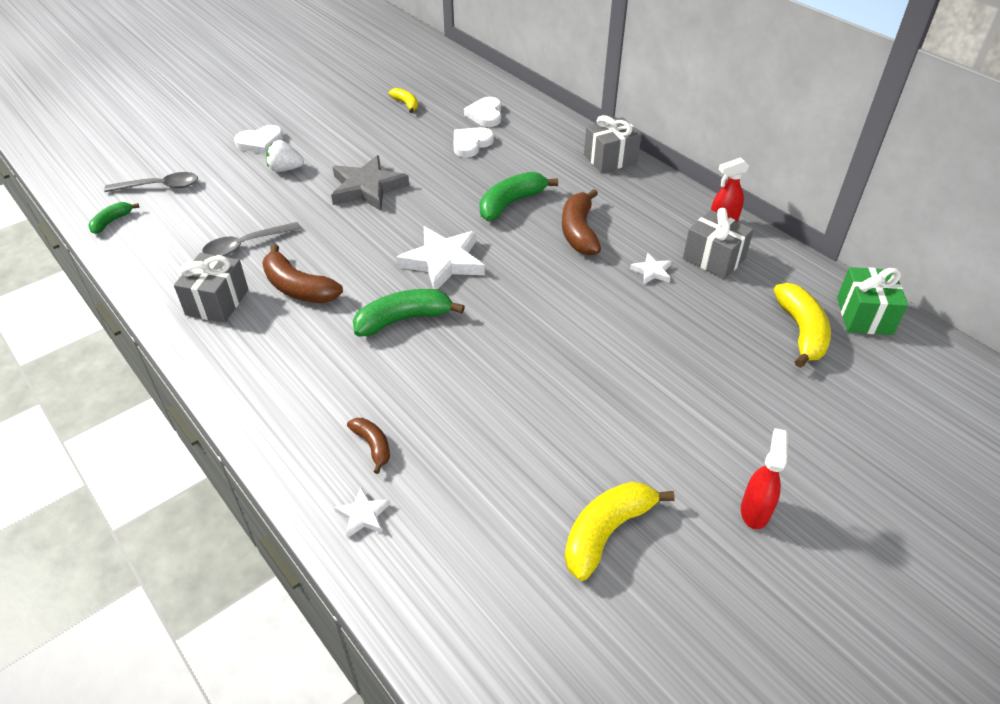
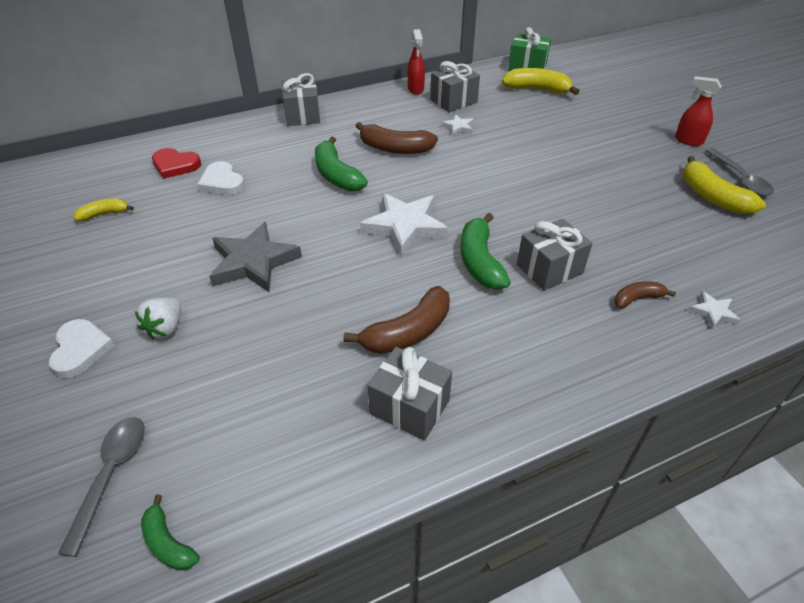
camera: 75 degrees left, 0 degrees up
grey spoon [202,222,301,256] -> grey spoon moved to [706,148,774,196]
white heart [464,97,501,127] -> red heart [152,148,201,179]
none -> grey gift [517,218,592,291]

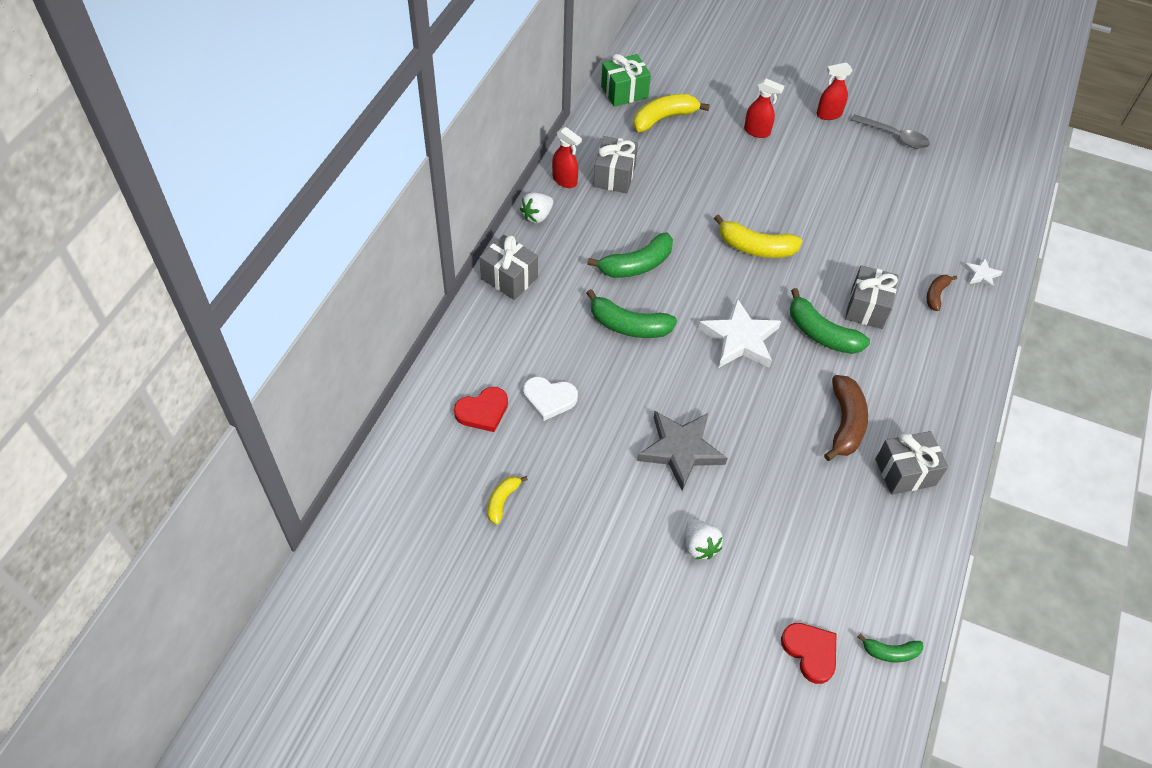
camera: 45 degrees left, 10 degrees up
white heart [49,319,115,378] -> none
grey spoon [58,417,145,557] -> red heart [781,623,836,684]
brown banana [356,122,438,154] -> green banana [587,232,673,278]
white star [441,114,474,136] -> none
yellow banana [683,156,766,214] -> yellow banana moved to [714,214,802,258]
none -> white strawberry [520,192,553,223]
none -> red spray bottle [744,78,784,138]

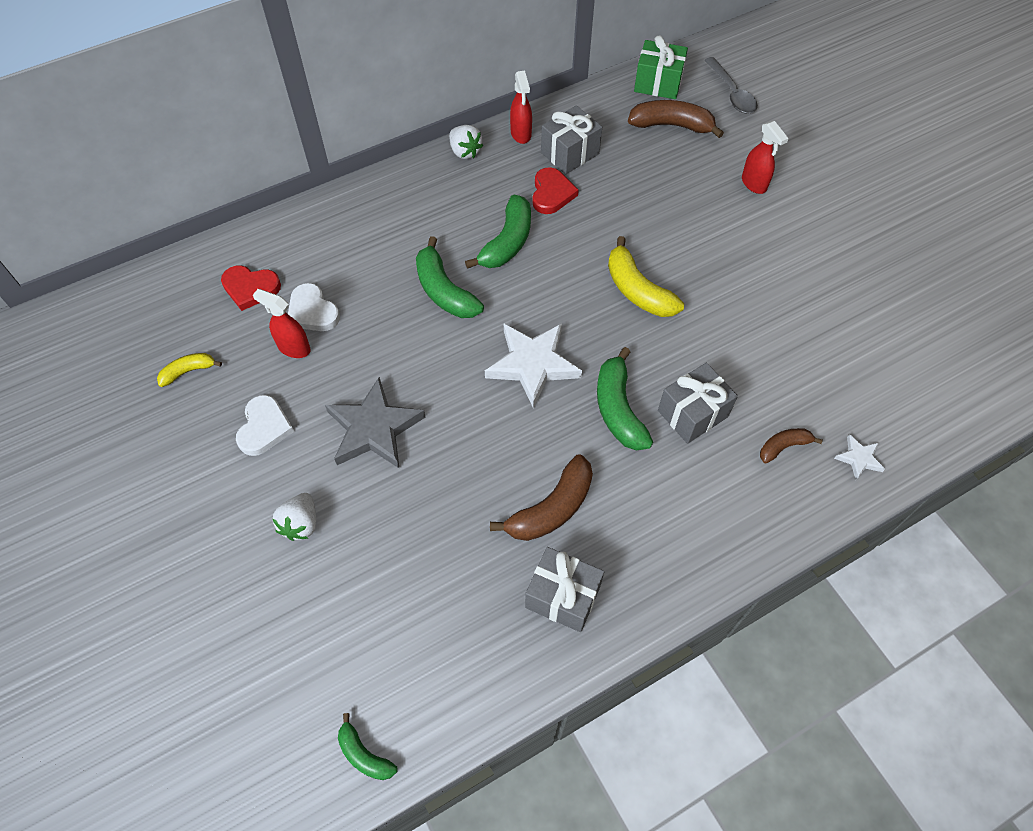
camera: 40 degrees right, 5 degrees up
grey gift [479,235,538,300] -> none
white strawberry [520,192,553,223] -> white strawberry turned 120 degrees counterclockwise [449,125,483,159]
green banana [587,232,673,278] -> green banana turned 75 degrees counterclockwise [465,195,531,269]
yellow banana [633,94,710,132] -> brown banana [628,100,724,138]
red heart [781,623,836,684] -> red heart moved to [532,167,579,214]
red spray bottle [816,62,853,120] -> red spray bottle moved to [253,289,311,358]
grey spoon [851,114,930,149] -> grey spoon moved to [705,57,758,114]
none -> white heart [236,395,294,456]

